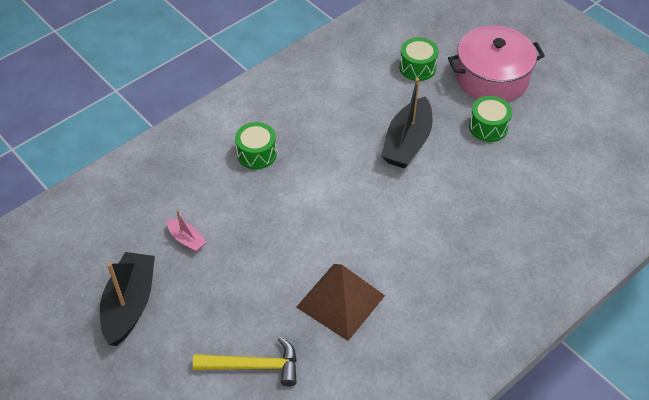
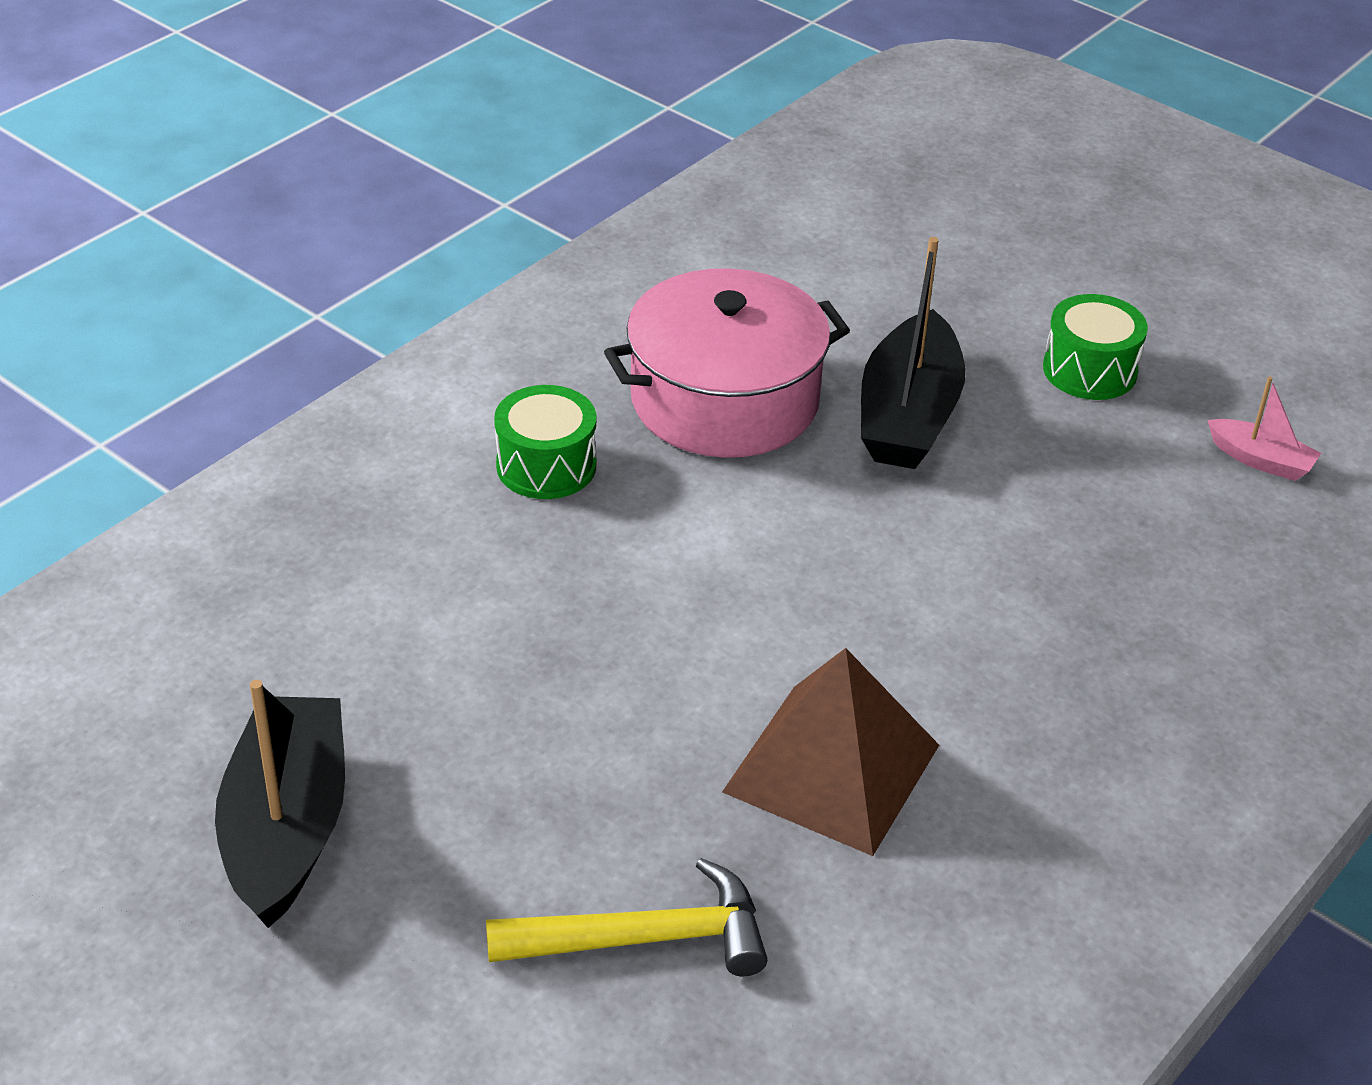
camera: 10 degrees left, 10 degrees down
pink boat [167,210,207,252] -> pink boat moved to [1208,376,1321,481]
green drum [399,37,439,81] -> none
pink pot [448,25,545,102] -> pink pot moved to [604,268,850,458]

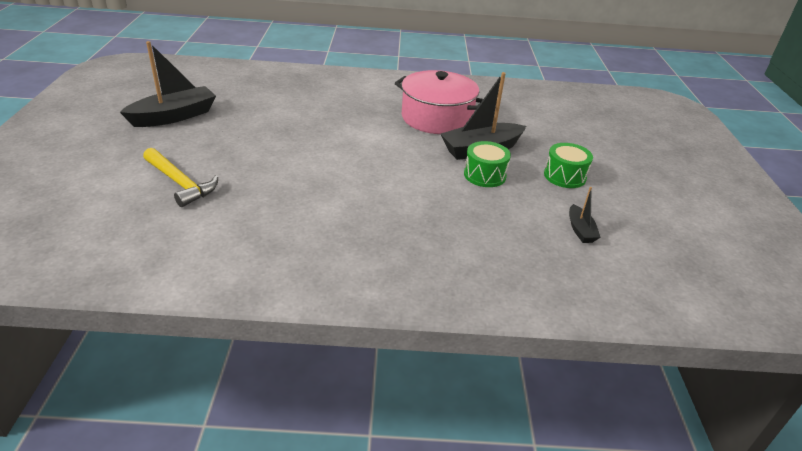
camera: 50 degrees right, 5 degrees down
green drum [494,385,596,499] -> green drum moved to [464,141,511,187]
brown pyramid [722,648,939,856] -> none
pink boat [1208,376,1321,481] -> black boat [569,187,601,243]

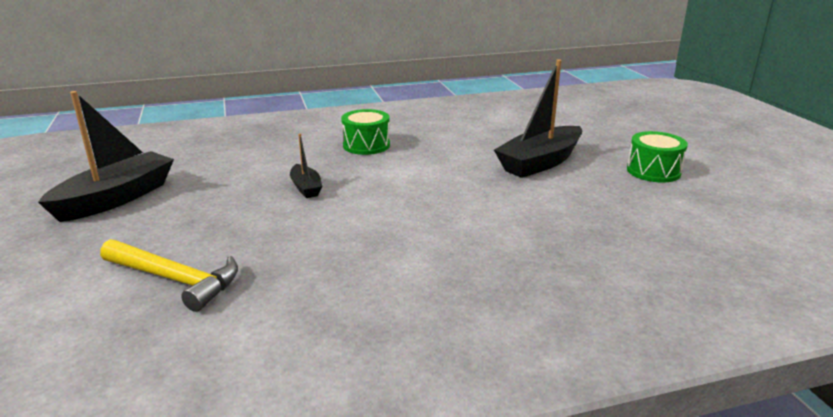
camera: 15 degrees left, 10 degrees down
pink pot [395,70,483,134] -> none
green drum [464,141,511,187] -> green drum moved to [341,109,390,155]
black boat [569,187,601,243] -> black boat moved to [290,134,322,198]

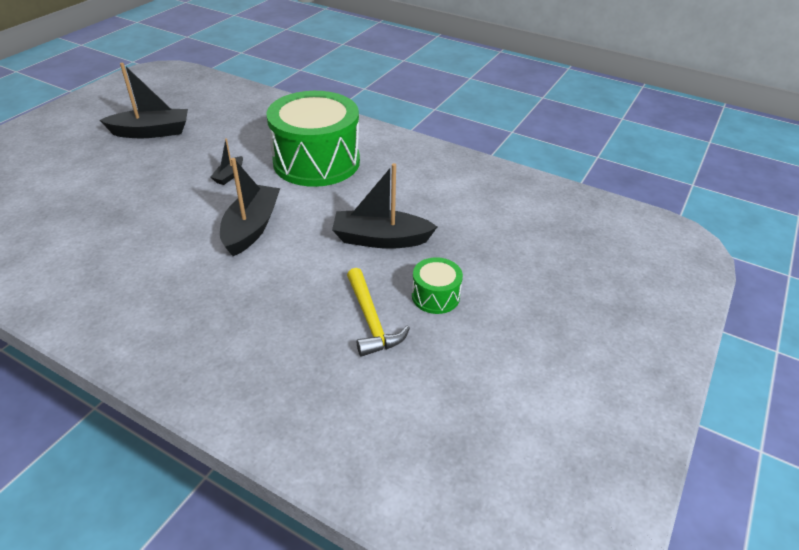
camera: 45 degrees right, 15 degrees up
yellow hammer [100,239,238,312] -> yellow hammer moved to [347,268,410,357]
green drum [341,109,390,155] -> green drum [266,91,360,187], size x2.29
none -> black boat [220,158,280,256]

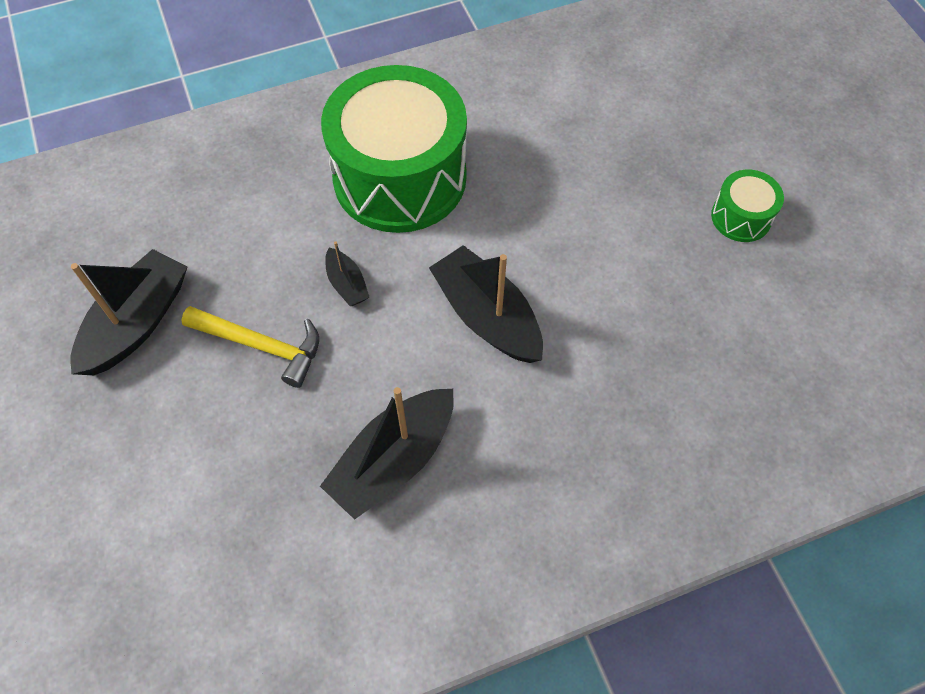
camera: 50 degrees left, 20 degrees up
black boat [332,163,437,249] -> black boat moved to [320,387,454,520]
yellow hammer [347,268,410,357] -> yellow hammer moved to [181,306,319,388]

